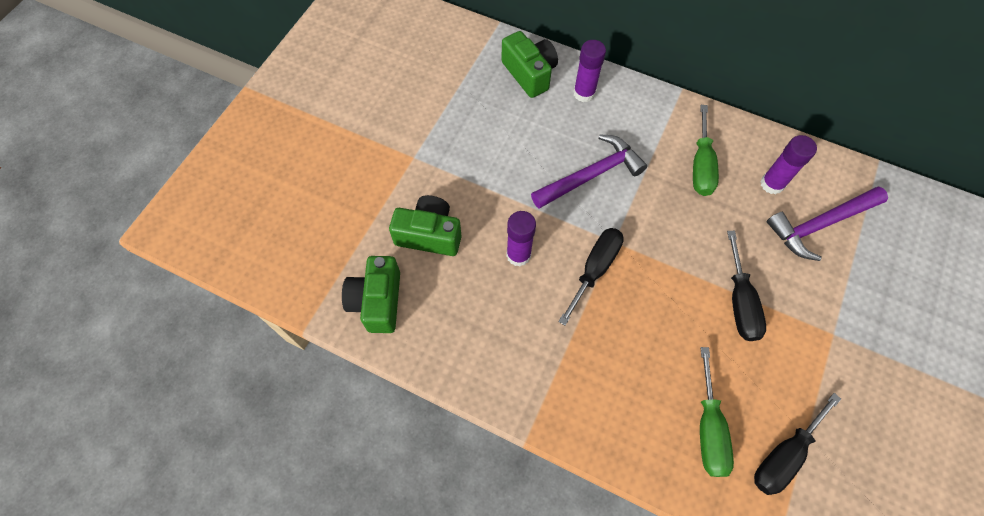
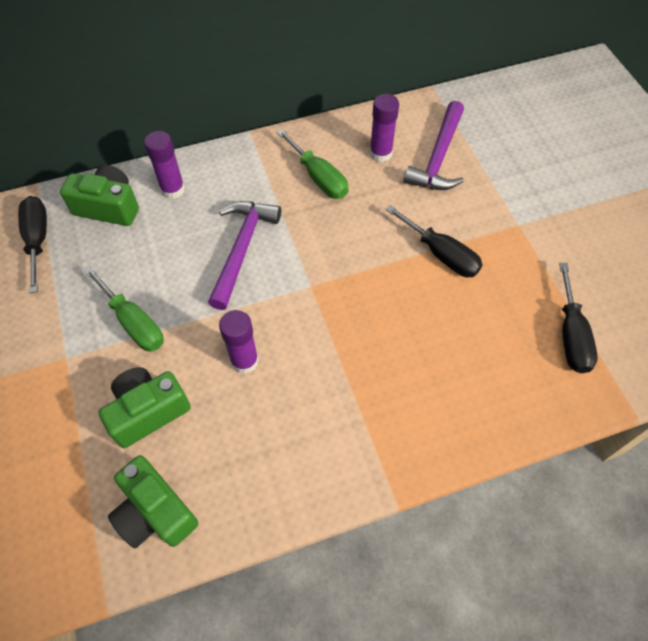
camera: 45 degrees left, 5 degrees down
black screwdriver [558,228,624,326] -> black screwdriver moved to [18,196,47,293]
green screwdriver [700,347,734,477] -> green screwdriver moved to [84,266,164,352]

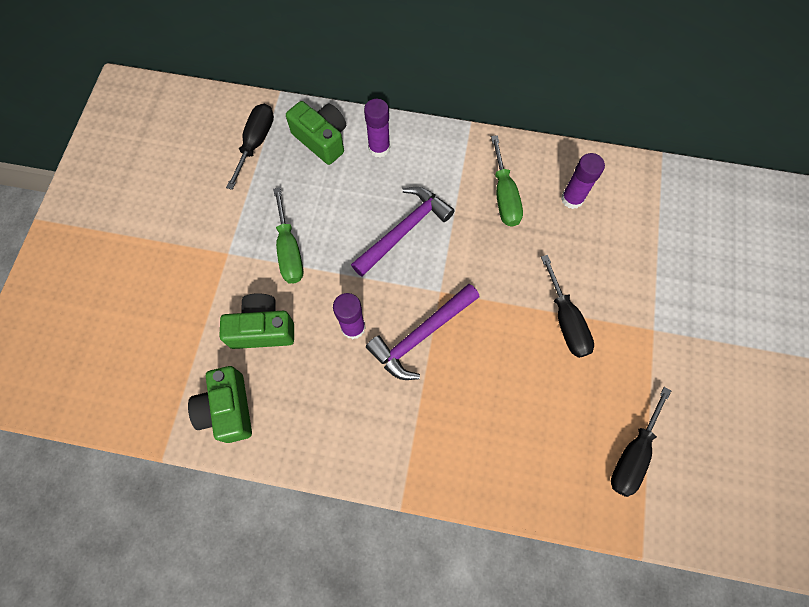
camera: 30 degrees right, 10 degrees up
purple hammer [403,101,464,190] -> purple hammer moved to [366,284,480,380]

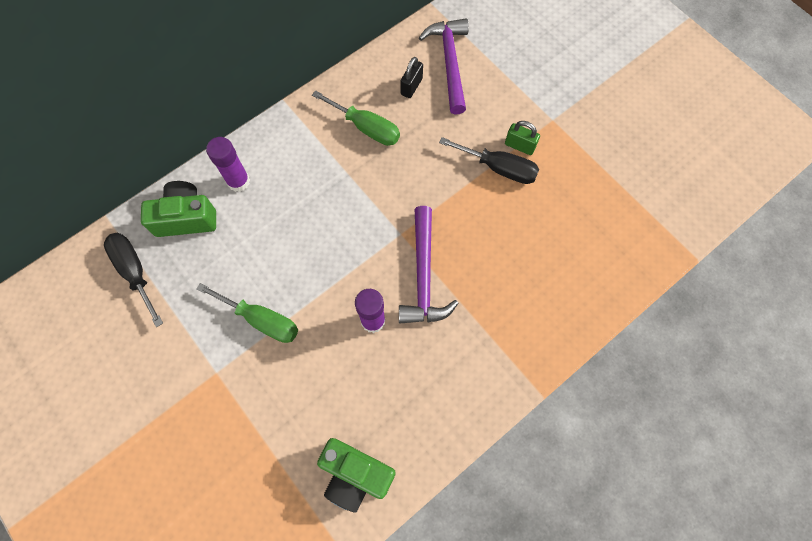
camera: 50 degrees left, 0 degrees up
green camera [219,293,294,349] -> none
purple hammer [351,187,455,277] -> purple hammer moved to [419,18,469,115]
purple glue stick [561,153,605,209] -> black padlock [400,57,423,98]
black screwdriver [611,387,671,497] -> none
none -> green padlock [505,121,540,155]

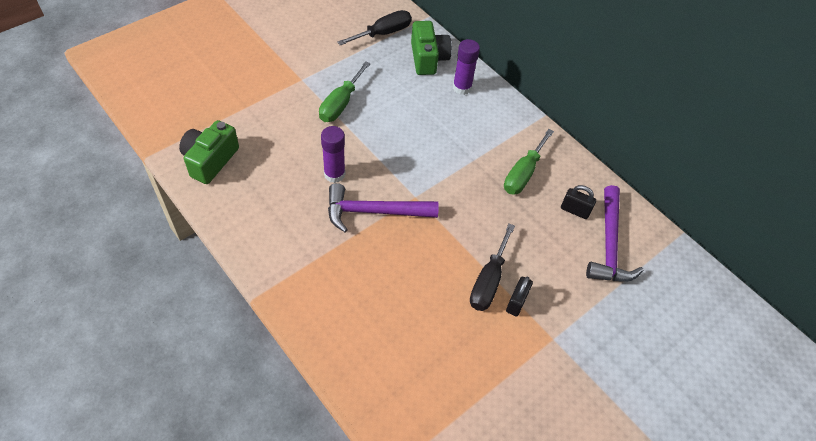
camera: 85 degrees right, 15 degrees down
purple hammer [419,18,469,115] -> purple hammer turned 105 degrees clockwise [586,185,644,282]
green padlock [505,121,540,155] -> black padlock [506,276,533,316]

